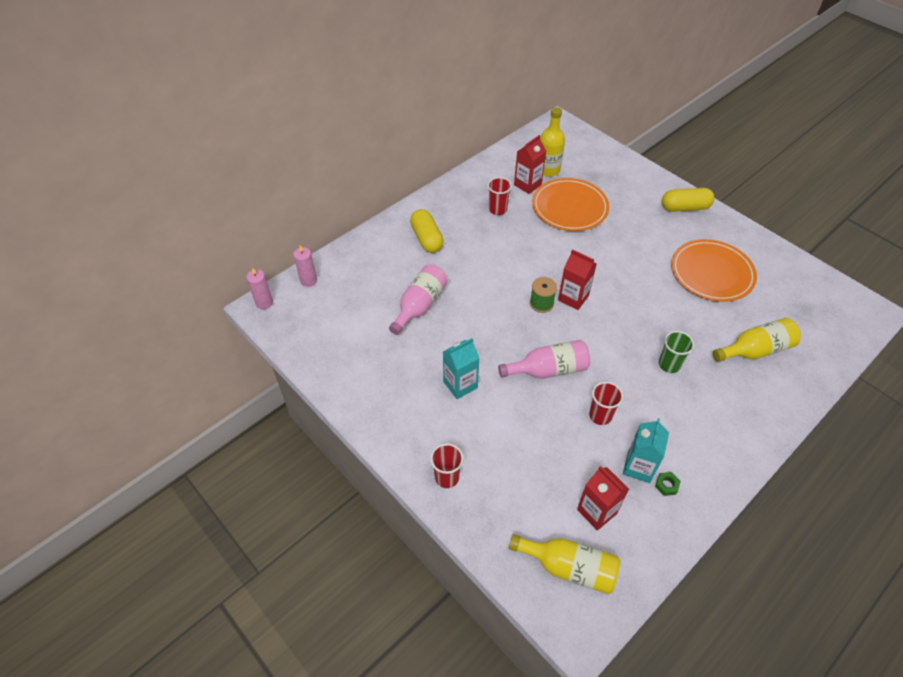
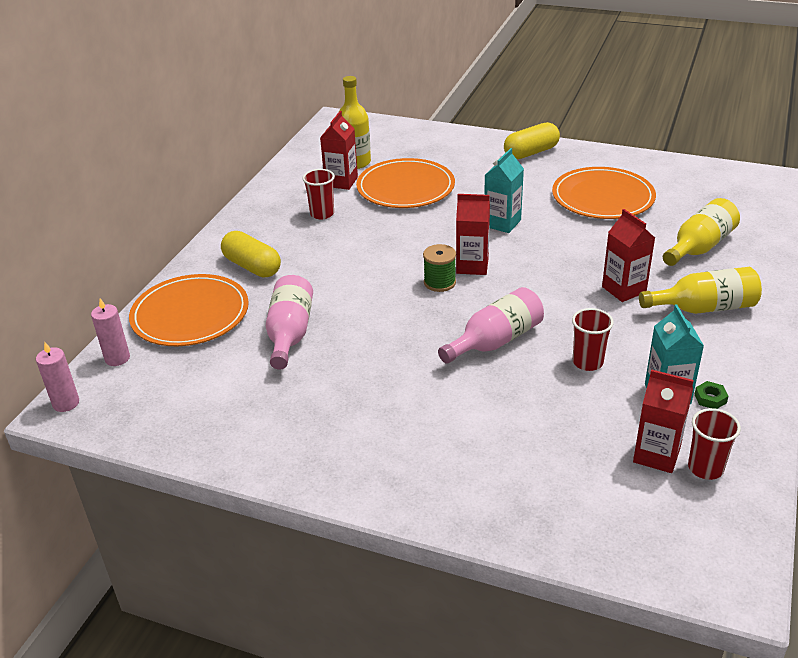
camera: 25 degrees left, 15 degrees down
red cup [430,443,464,488] -> red cup moved to [688,408,741,480]
turquoise carton [443,338,479,399] -> turquoise carton moved to [484,148,524,233]
yellow bottle [509,534,620,594] -> yellow bottle moved to [639,267,762,314]
green cup [659,331,694,373] -> red carton [602,209,655,302]
none -> orange plate [129,274,249,346]

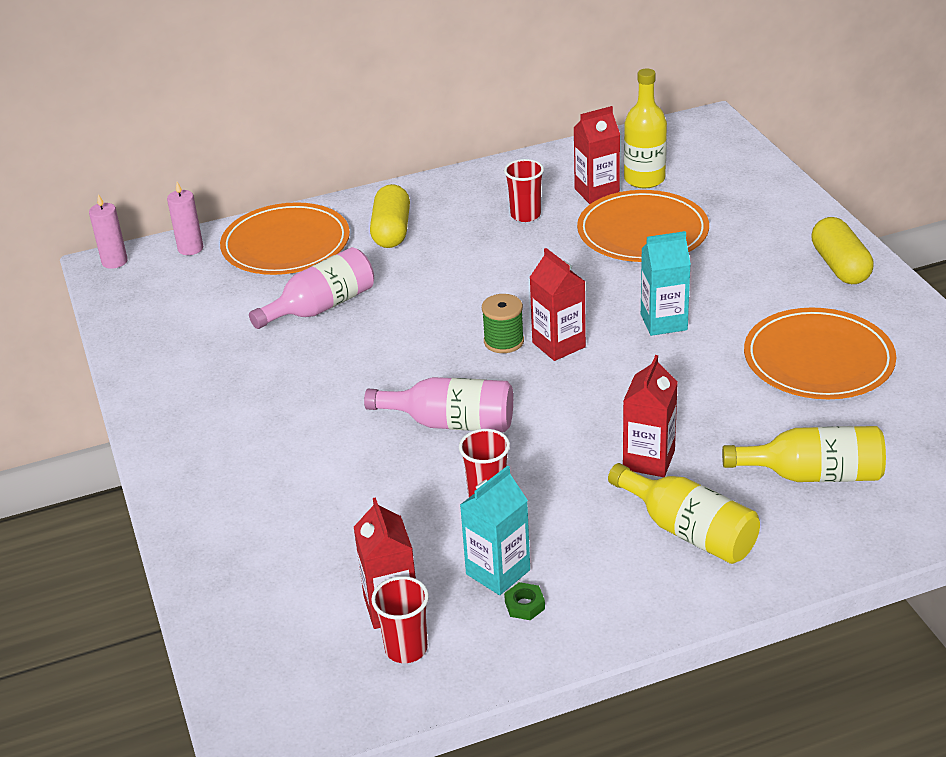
camera: 50 degrees right, 0 degrees up
yellow capsule [504,122,560,159] -> yellow capsule turned 60 degrees clockwise [811,217,874,284]

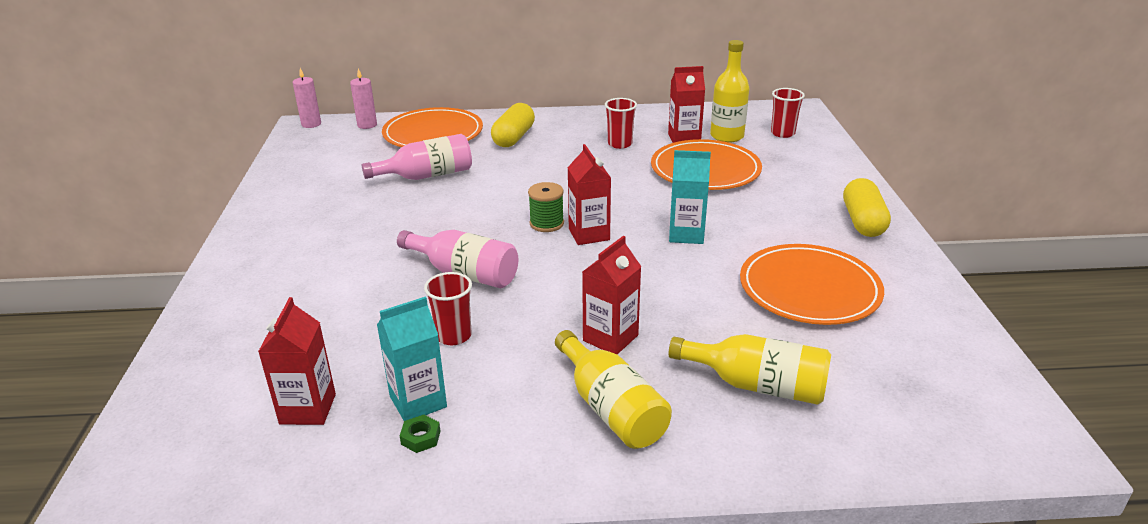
camera: 15 degrees right, 5 degrees down
red cup [371,576,429,663] -> red cup moved to [771,88,805,138]

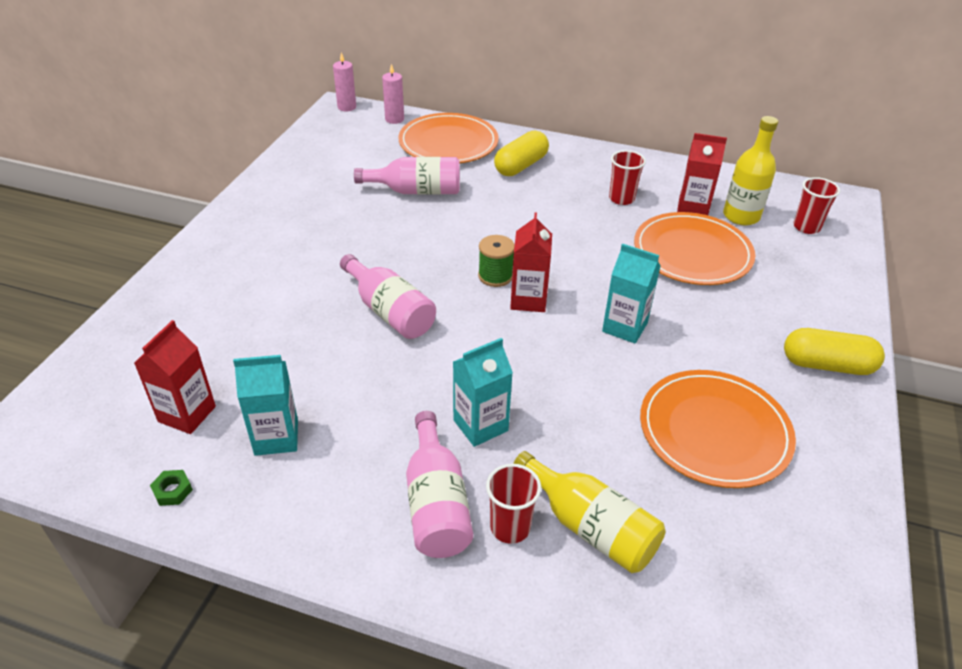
camera: 20 degrees right, 10 degrees up
green nut [400,415,440,453] -> green nut moved to [150,470,193,506]
red cup [424,272,472,345] -> red cup moved to [486,464,541,544]
yellow bottle [555,330,672,449] -> pink bottle [406,411,473,558]
red carton [582,236,641,354] -> turquoise carton [453,338,513,447]
yellow capsule [843,178,891,237] -> yellow capsule turned 75 degrees clockwise [784,328,885,375]

